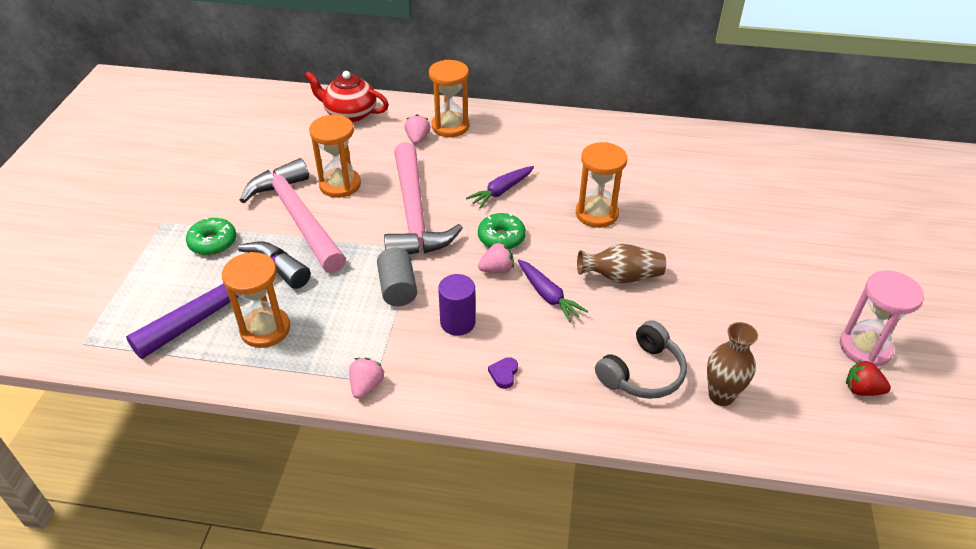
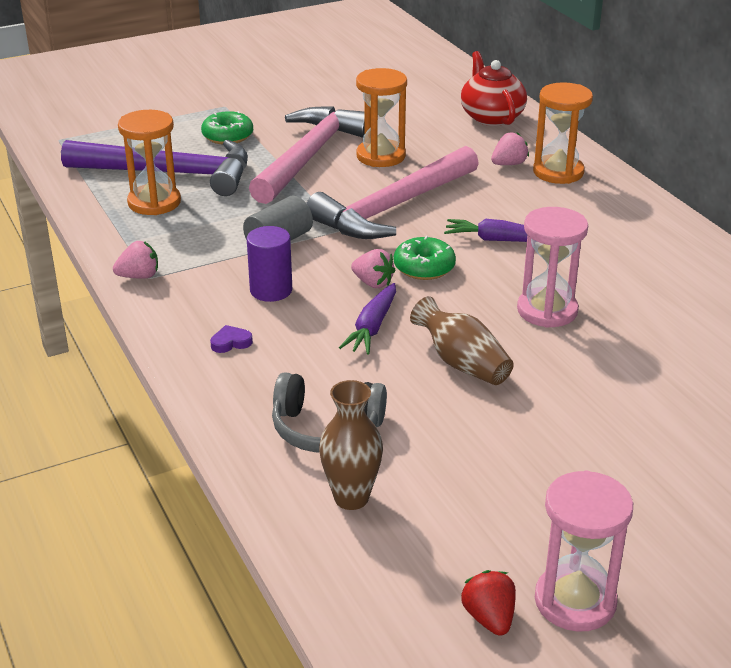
camera: 55 degrees right, 10 degrees down
orange hourglass [576,142,627,228] -> pink hourglass [517,207,588,328]

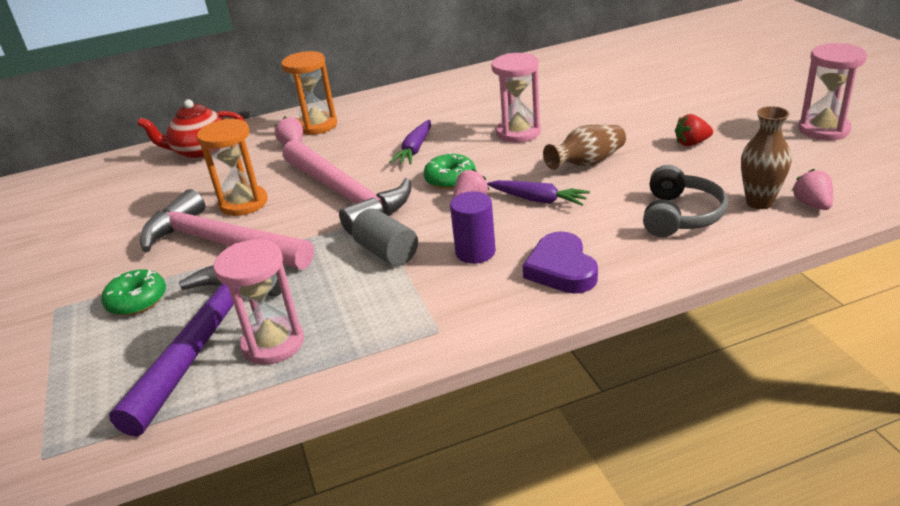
camera: 80 degrees left, 0 degrees up
pink strawberry [113,241,158,279] -> pink strawberry moved to [792,169,833,210]
orange hourglass [118,110,181,215] -> pink hourglass [214,239,304,365]
purple heart [210,325,253,353] -> purple heart [523,231,598,294], size x2.12
red strawberry [461,570,516,636] -> red strawberry moved to [675,114,713,146]

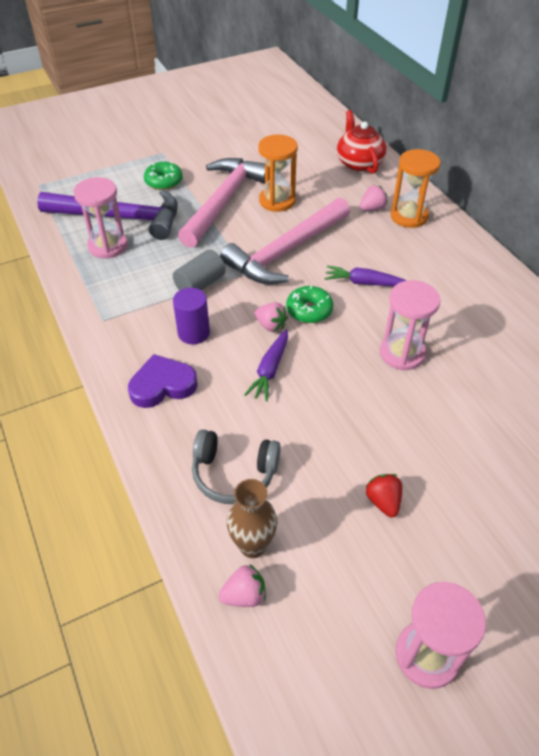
camera: 80 degrees right, 15 degrees up
brown vase [543,125,626,170] -> none

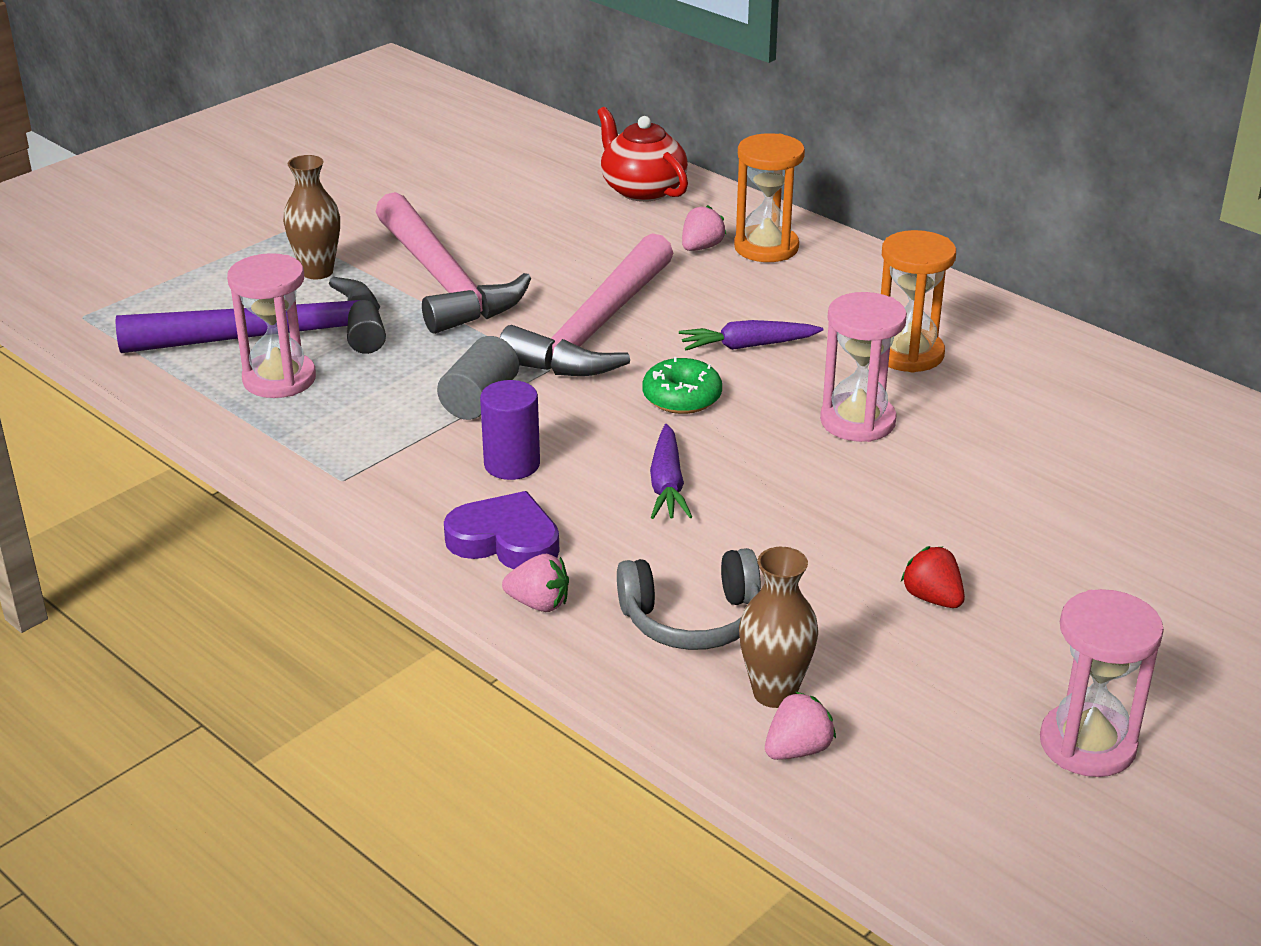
camera: 20 degrees left, 15 degrees down
purple heart [128,354,198,408] -> purple heart turned 60 degrees clockwise [444,491,559,569]
green donut [144,162,183,190] -> brown vase [283,155,340,279]
pink hammer [178,158,265,248] -> pink hammer turned 150 degrees clockwise [376,192,531,334]
pink strawberry [254,302,288,332] -> pink strawberry moved to [502,554,569,612]
orange hourglass [258,135,298,212] -> orange hourglass moved to [881,230,956,373]

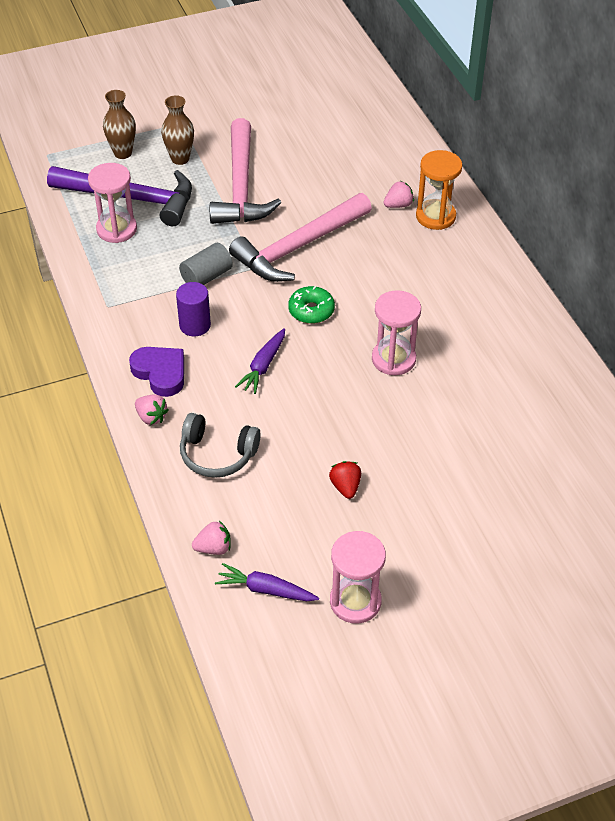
camera: 25 degrees right, 15 degrees up
red teapot [597,107,688,202] -> none
purple carrot [679,320,823,350] -> purple carrot moved to [215,563,319,601]
brown vase [739,547,818,708] -> brown vase moved to [103,90,136,159]
orange hourglass [881,230,956,373] -> none

